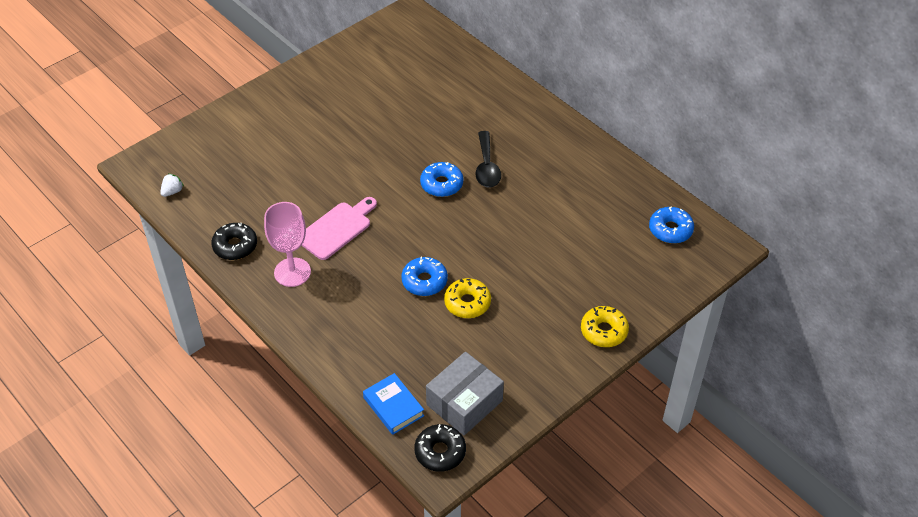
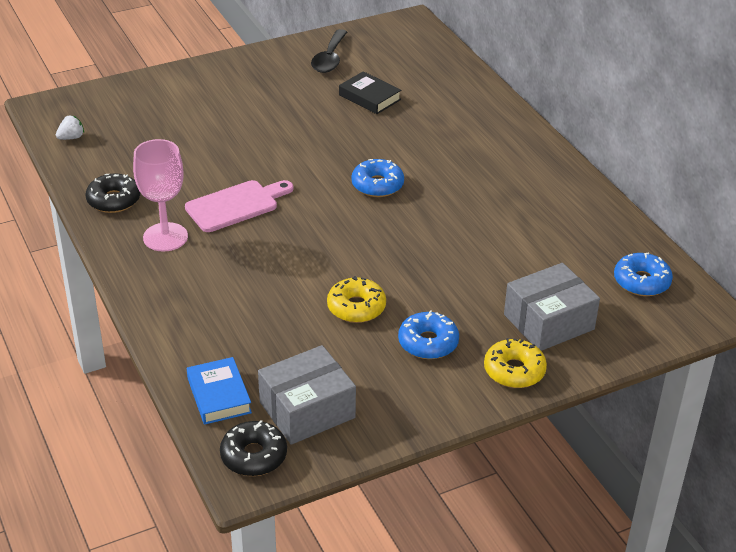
camera: 15 degrees right, 10 degrees down
blue donut [401,257,448,296] -> blue donut moved to [398,310,459,359]
black spoon [475,131,501,188] -> black spoon moved to [311,29,347,73]
none -> black book [339,71,401,114]
none -> grey box [504,263,600,351]

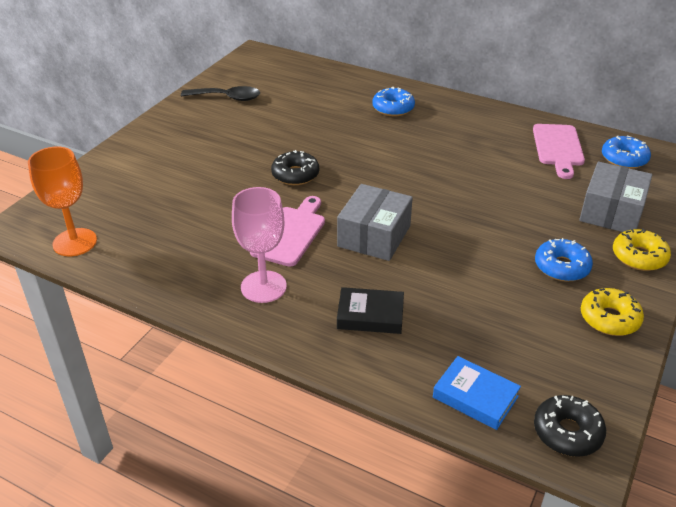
camera: 35 degrees left, 0 degrees up
white strawberry [56,116,84,140] -> orange goblet [28,146,97,256]
black donut [86,173,140,213] -> black donut moved to [271,150,319,185]
grey box [258,345,356,445] -> grey box moved to [337,184,413,261]
black spoon [311,29,347,73] -> black spoon turned 60 degrees counterclockwise [181,86,260,101]
yellow donut [327,276,386,323] -> yellow donut moved to [581,288,644,336]
black book [339,71,401,114] -> black book moved to [337,287,404,334]
blue donut [351,159,404,197] -> blue donut moved to [372,87,415,116]
none -> pink cutting board [533,124,585,179]

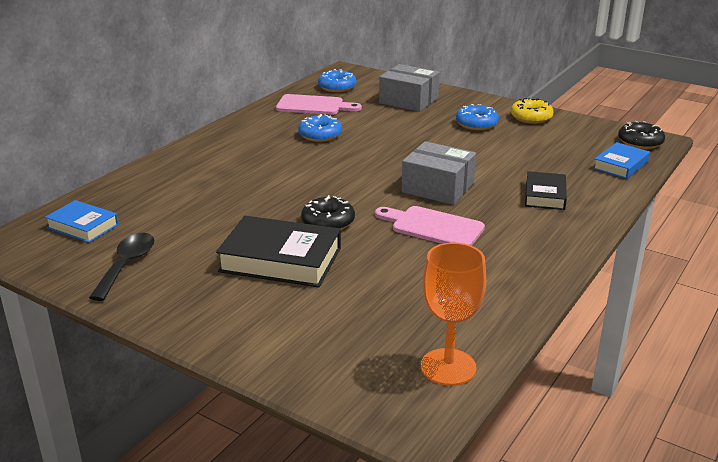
camera: 85 degrees left, 10 degrees down
pink goblet [232,187,287,303] -> none
blue donut [372,87,415,116] -> blue donut moved to [298,114,342,142]
yellow donut [613,228,671,271] -> none
none -> blue book [45,200,119,243]
none -> black book [216,216,341,287]

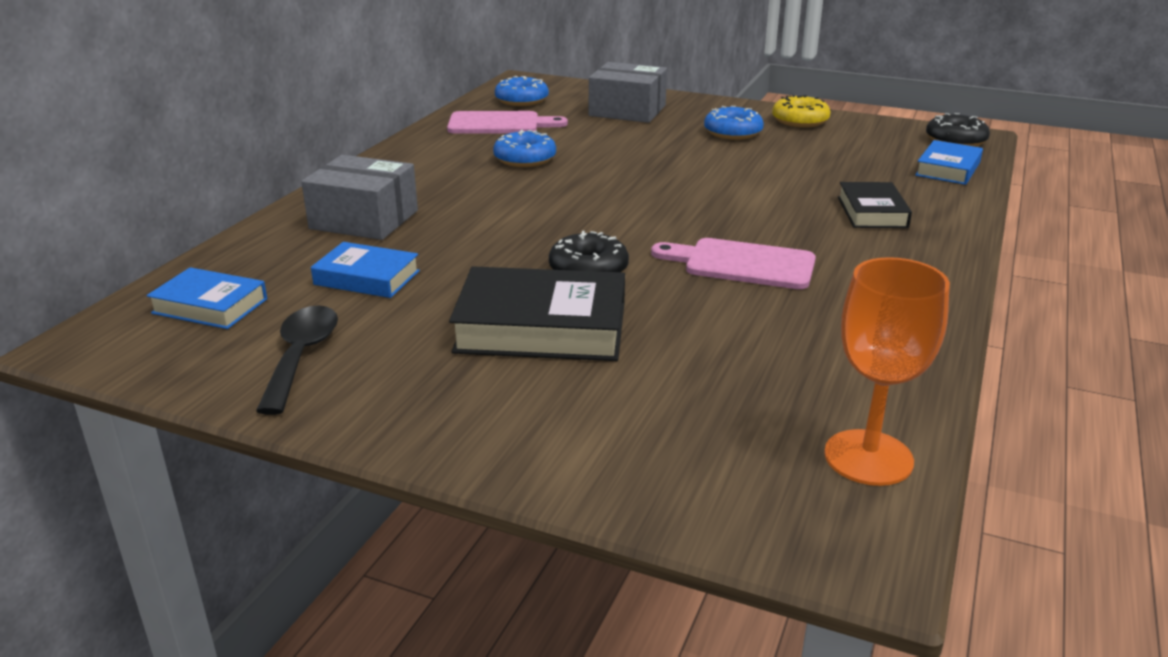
camera: 10 degrees left, 0 degrees up
grey box [402,141,476,205] -> grey box moved to [301,155,418,240]
none -> blue book [311,242,420,298]

